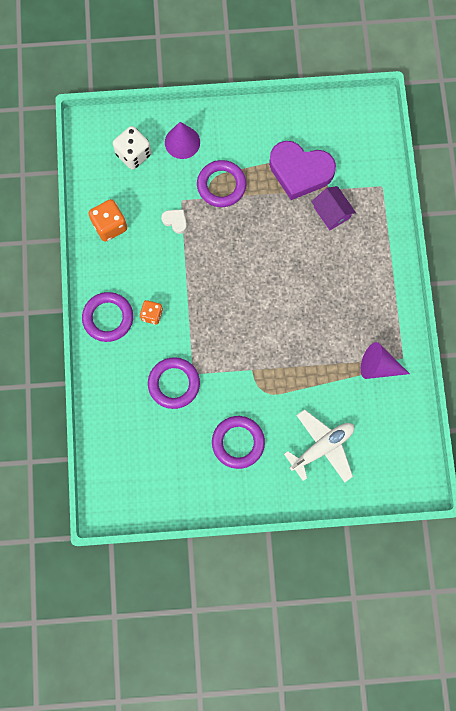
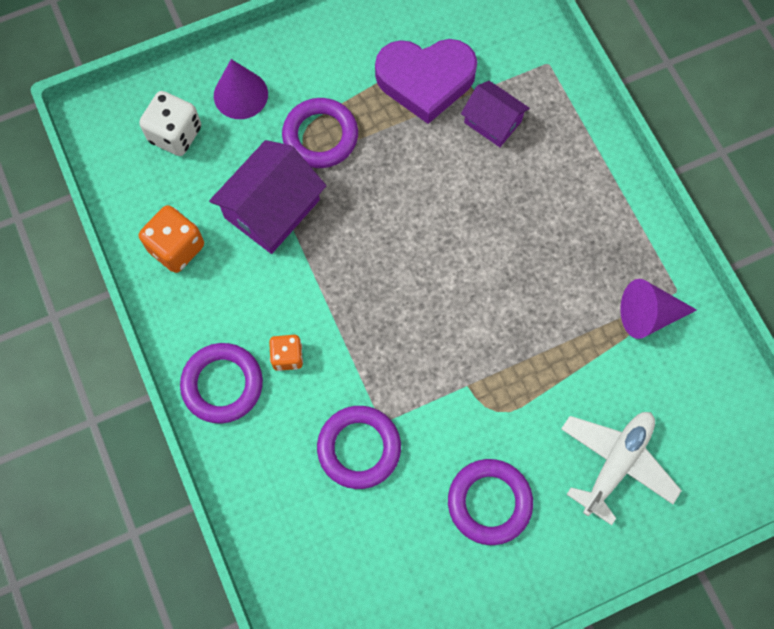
camera: 20 degrees left, 5 degrees down
white heart [161,209,187,234] -> purple house [209,140,327,254]

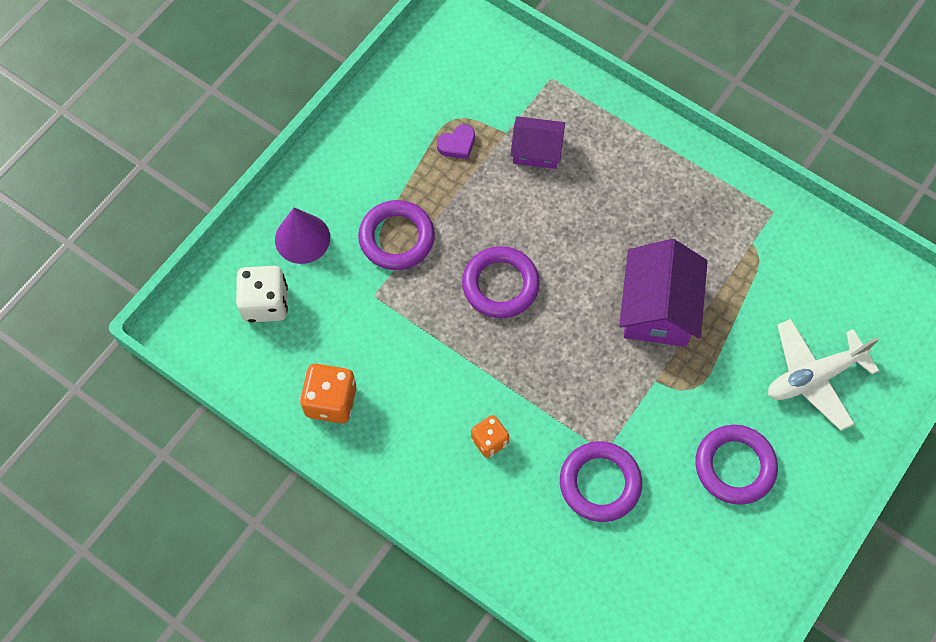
camera: 30 degrees left, 5 degrees down
purple ring [180,343,263,423] -> purple ring moved to [462,246,540,318]
purple house [209,140,327,254] -> purple house moved to [619,239,708,347]
purple heart [375,39,477,124] -> purple heart [437,124,475,159], size x0.41
white plane [561,412,682,525] -> white plane turned 120 degrees counterclockwise [768,319,879,431]
purple cone [620,279,697,339] -> none

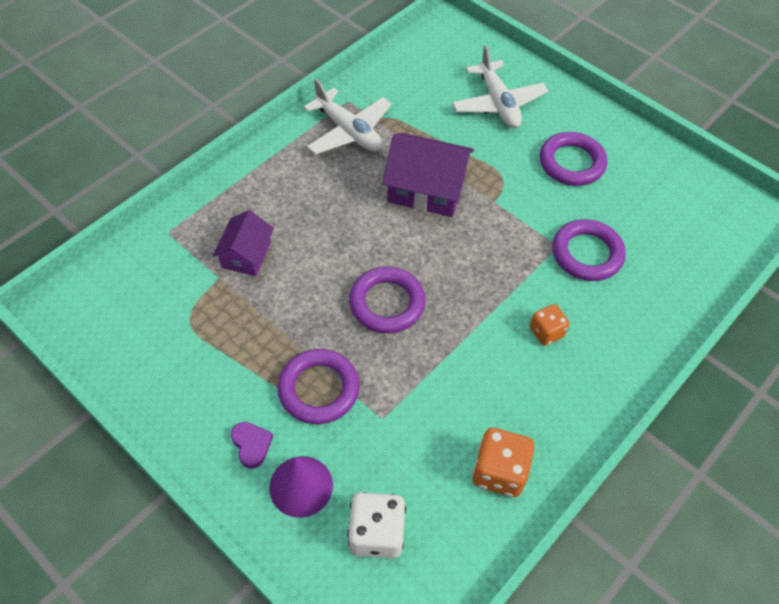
camera: 85 degrees left, 10 degrees down
purple heart [437,124,475,159] -> purple heart moved to [231,422,273,469]
none -> white plane [303,79,392,155]

